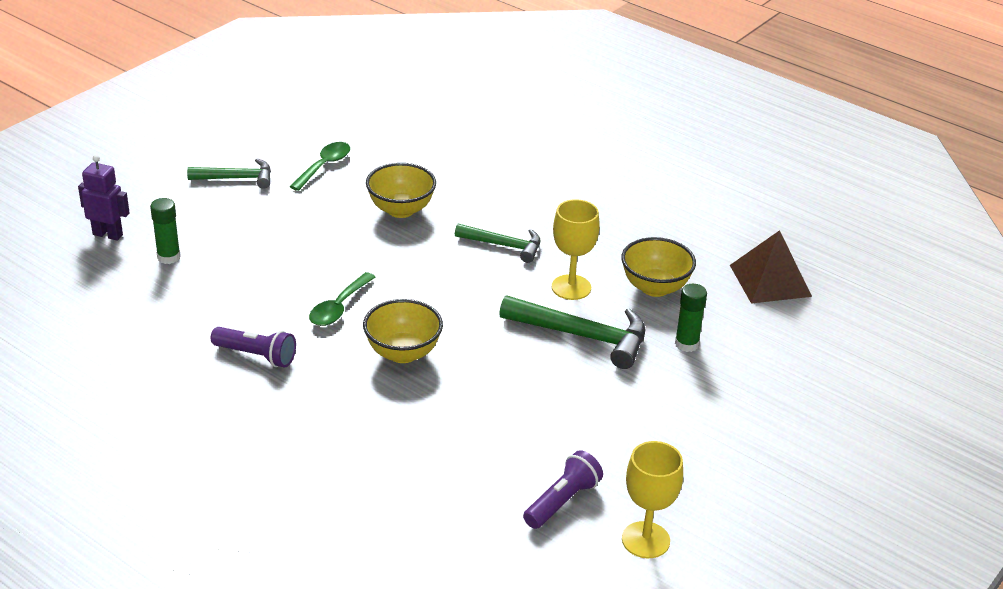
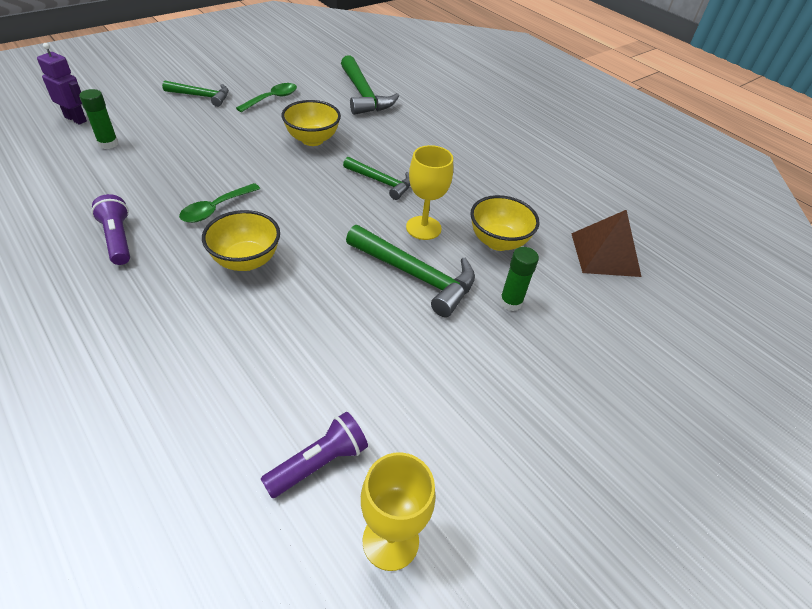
camera: 10 degrees right, 10 degrees up
purple flashlight [211,327,296,368] -> purple flashlight turned 150 degrees counterclockwise [91,194,130,265]
none -> green hammer [341,55,399,115]

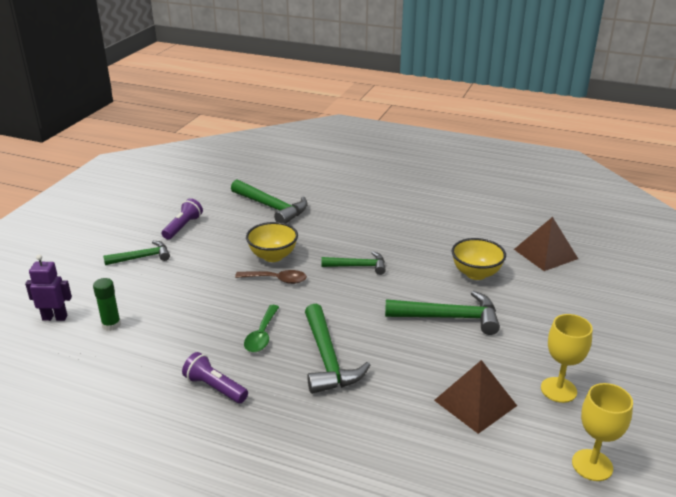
camera: 25 degrees left, 15 degrees down
yellow bowl [202,210,280,271] -> green hammer [305,304,370,394]
green spoon [236,83,297,112] -> none
purple flashlight [261,412,368,498] -> purple flashlight moved to [162,198,203,240]
yellow goblet [406,145,453,240] -> yellow goblet moved to [541,314,593,403]
green glue stick [499,247,539,311] -> none
none -> brown spoon [235,270,307,284]
none -> brown pyramid [434,360,517,434]

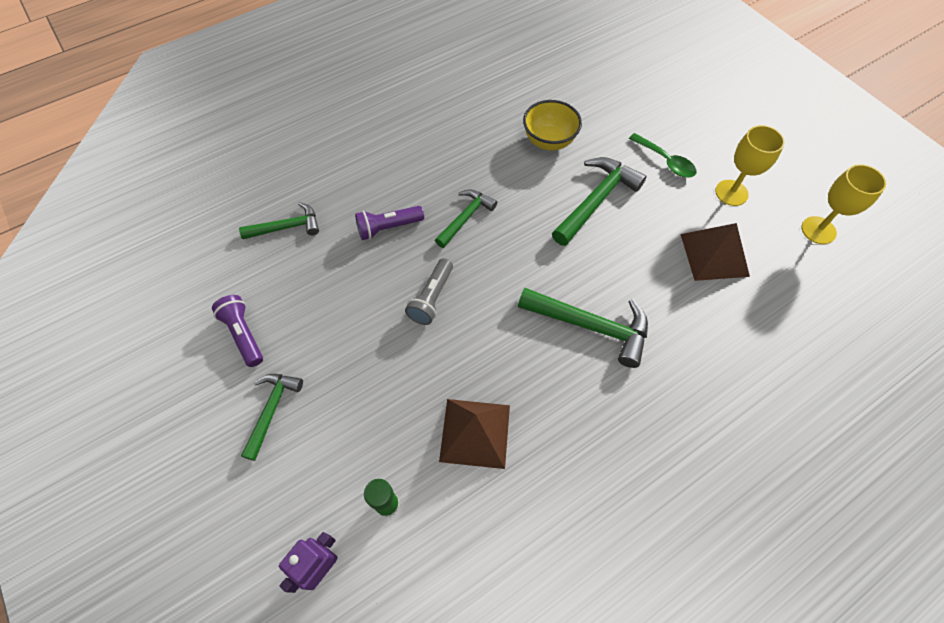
camera: 55 degrees left, 30 degrees up
purple flashlight [182,352,248,403] -> purple flashlight moved to [355,206,424,240]
green hammer [231,180,308,224] -> green hammer [239,202,319,239], size x0.63
brown spoon [235,270,307,284] -> grey flashlight [405,258,453,325]
green spoon [244,305,279,352] -> green spoon moved to [629,133,696,178]
yellow bowl [246,222,298,262] -> none
brown pyramid [514,217,578,271] -> brown pyramid moved to [439,399,510,469]

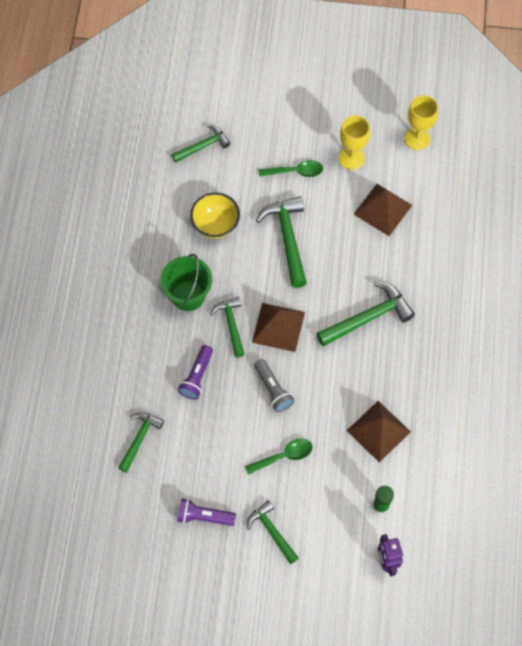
camera: 50 degrees left, 5 degrees up
none -> green bucket [161,254,212,311]
none -> green hammer [171,125,230,163]
none -> green spoon [245,439,313,475]
none -> brown pyramid [252,303,305,352]

